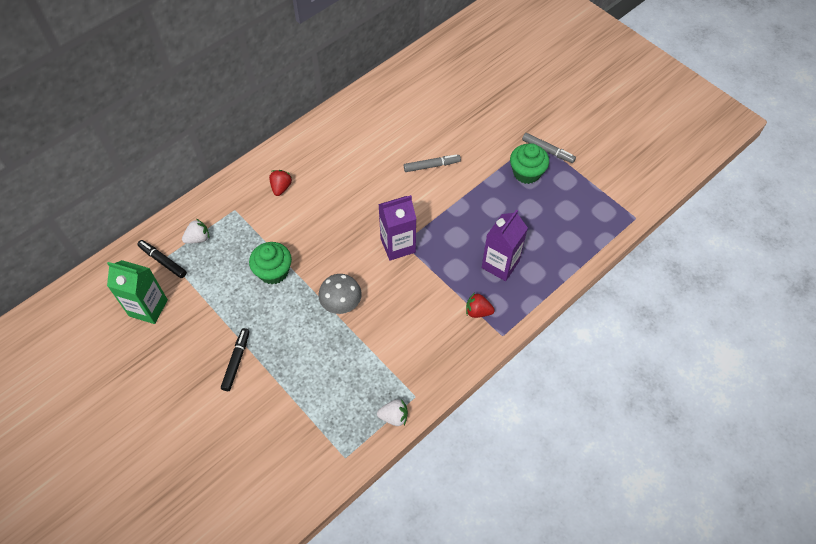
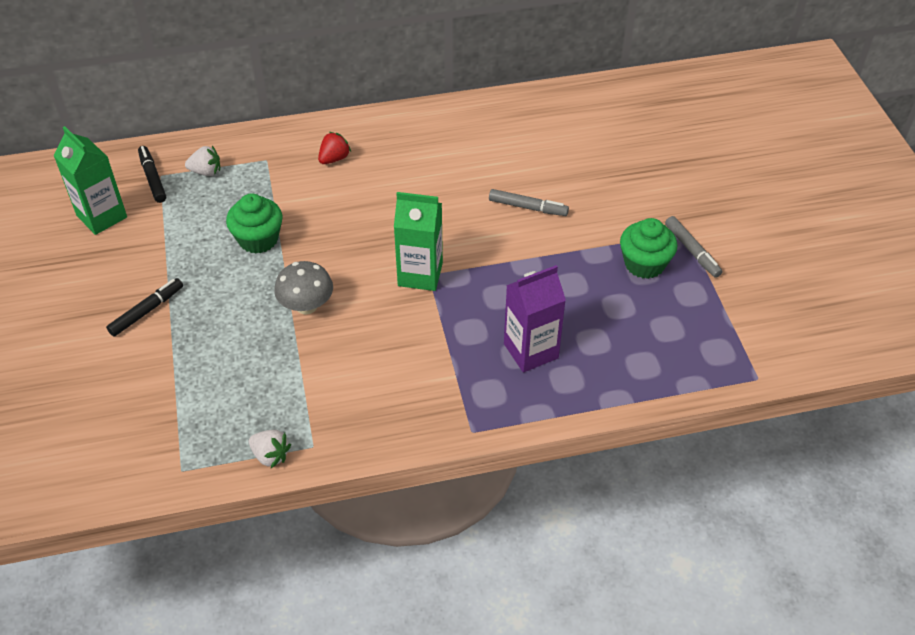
camera: 30 degrees right, 10 degrees down
purple carton [378,195,416,261] -> green carton [394,192,443,291]
red strawberry [466,293,495,318] -> none

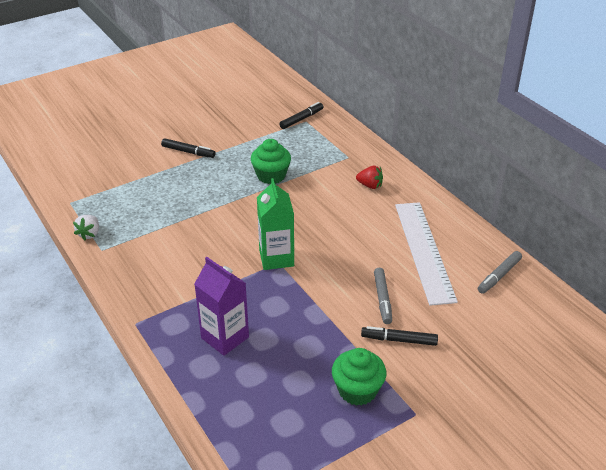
camera: 70 degrees right, 10 degrees down
green carton [53,126,127,235] -> none
white strawberry [185,146,220,176] -> none
grey mushroom [274,261,333,315] -> none
grey marker [665,216,722,278] -> grey marker moved to [478,251,522,294]
none -> black marker [361,326,438,346]
none -> white ruler [395,202,458,306]

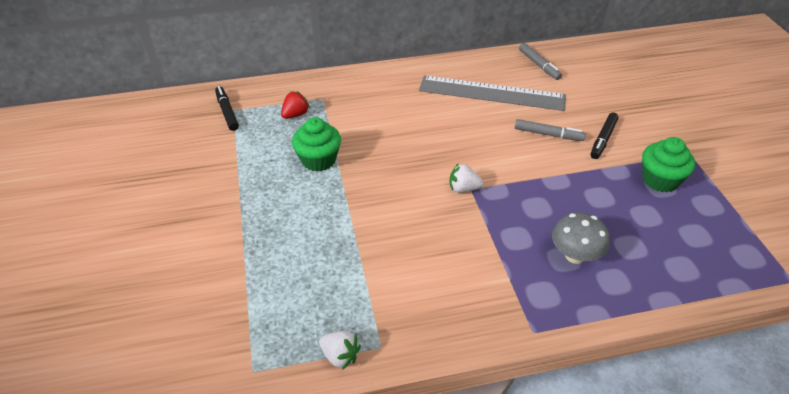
camera: 70 degrees left, 5 degrees up
black marker [161,138,216,158] -> none
purple carton [194,257,249,356] -> grey mushroom [552,213,610,264]
green carton [257,178,294,270] -> white strawberry [450,164,483,193]
red strawberry [356,166,383,189] -> red strawberry moved to [281,91,310,119]
white ruler [395,202,458,306] -> grey ruler [419,75,566,111]

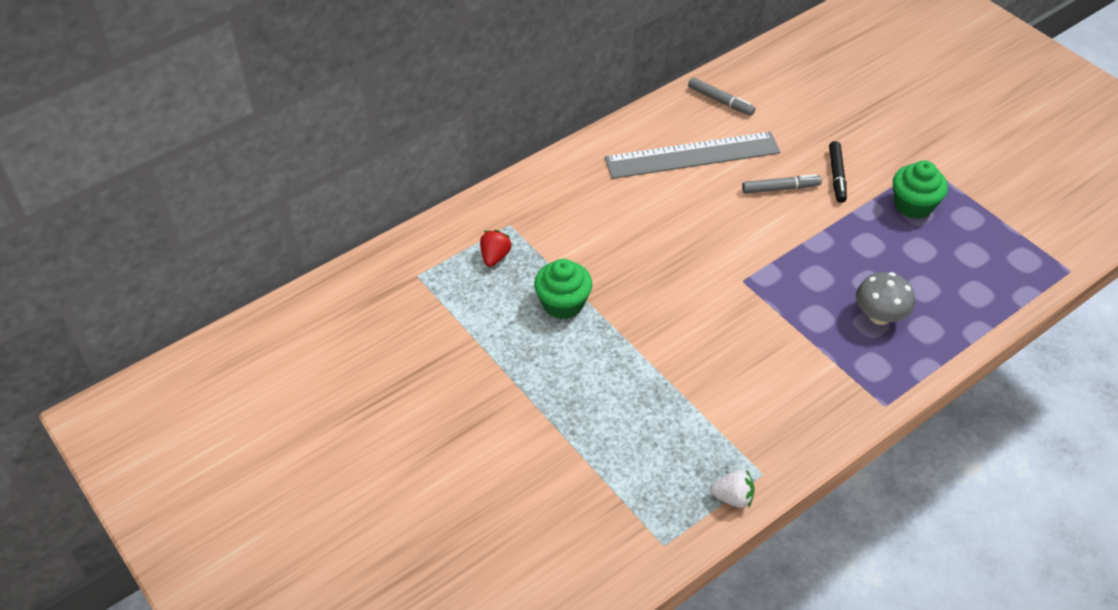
camera: 25 degrees left, 5 degrees up
black marker [215,86,239,131] -> none
white strawberry [450,164,483,193] -> none

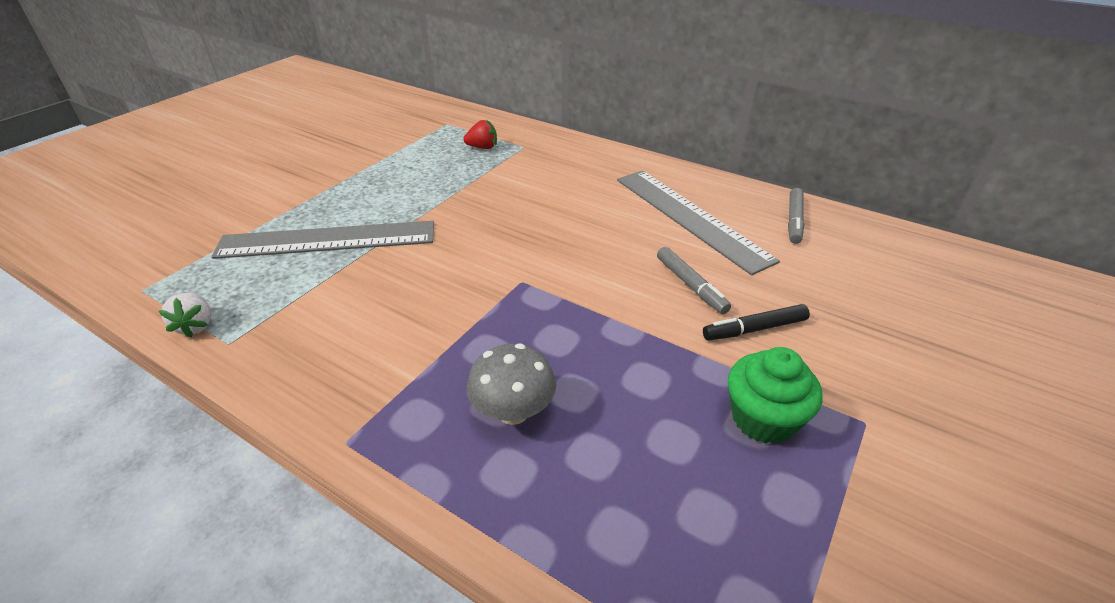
camera: 70 degrees right, 10 degrees down
green cupcake [534,259,592,319] -> none
none -> grey ruler [211,221,434,259]

